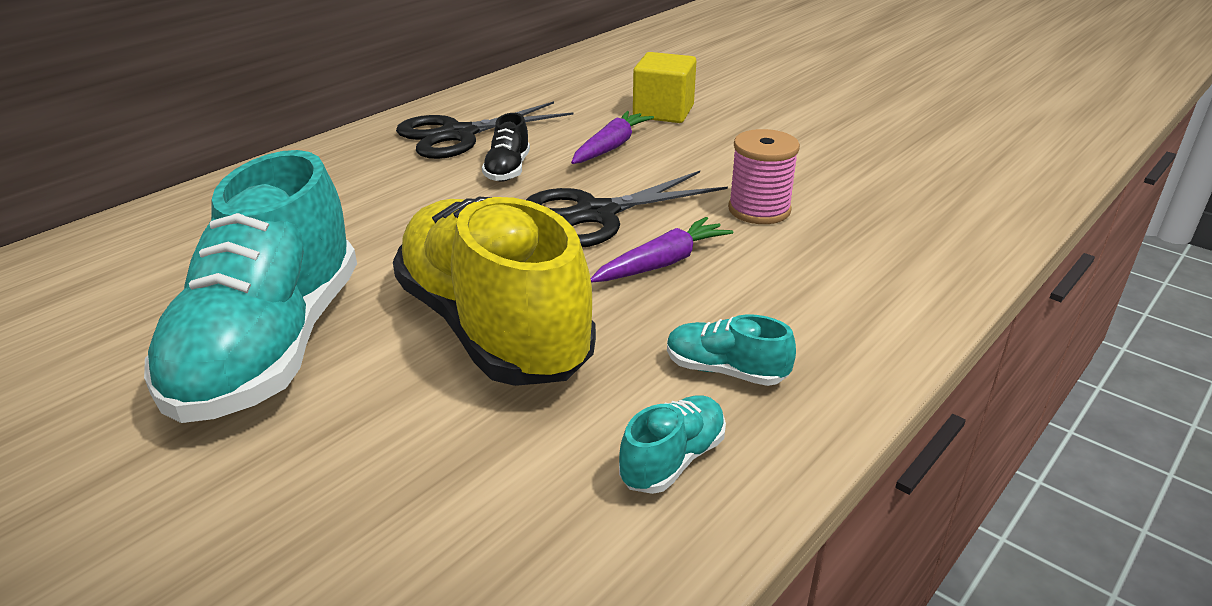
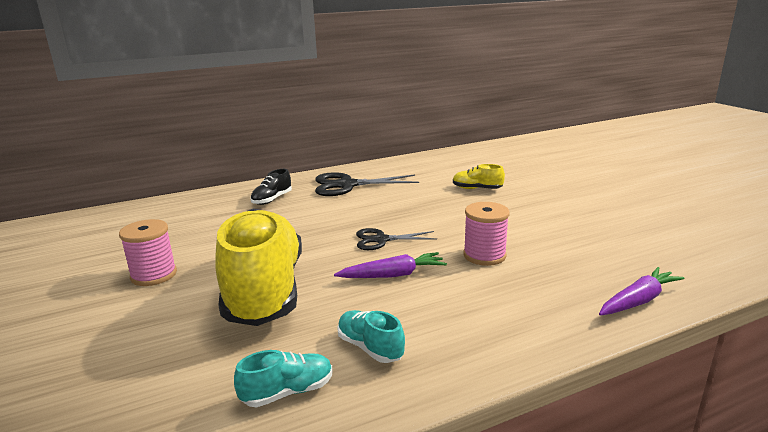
camera: 25 degrees right, 10 degrees down
turquoise shoe [144,150,357,423] -> pink spool [119,219,177,286]
black shoe [482,113,530,182] -> black shoe moved to [251,169,292,205]
black scissors [526,171,728,247] -> black scissors [356,228,437,250], size x0.61
purple carrot [571,111,654,164] -> purple carrot moved to [599,267,685,316]
yellow cube [633,52,696,123] -> yellow shoe [453,164,505,189]

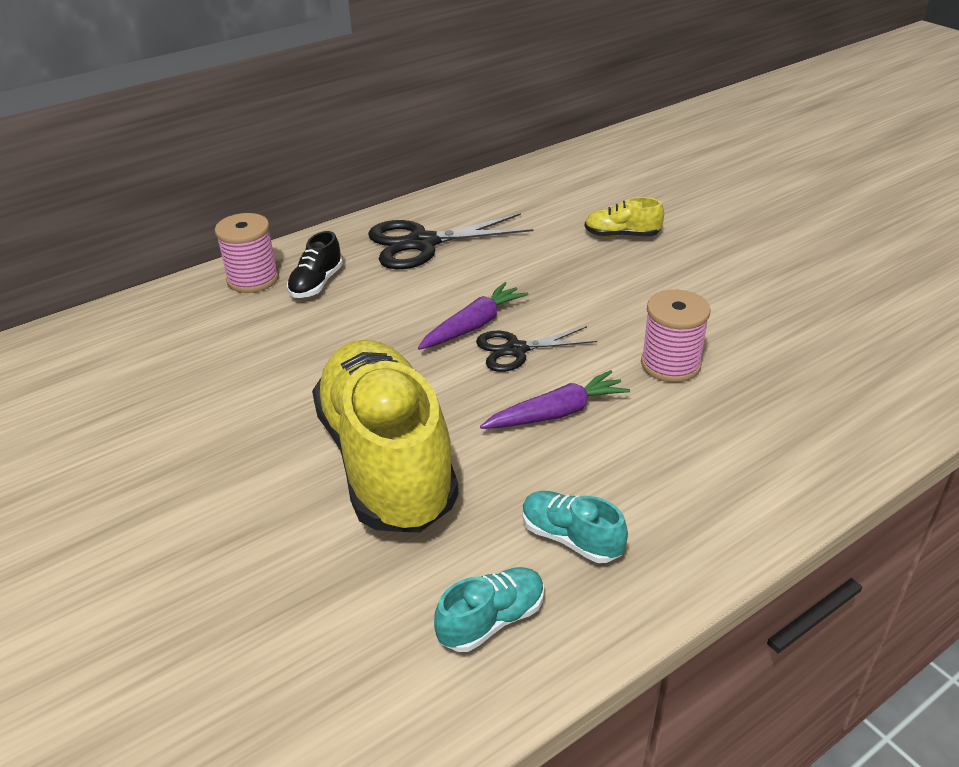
camera: 10 degrees left, 15 degrees up
pink spool [119,219,177,286] -> pink spool moved to [215,213,279,293]
purple carrot [599,267,685,316] -> purple carrot moved to [418,282,528,350]

